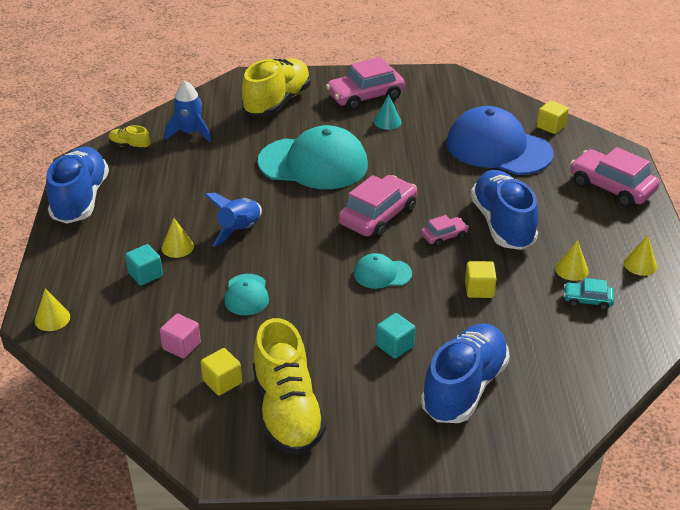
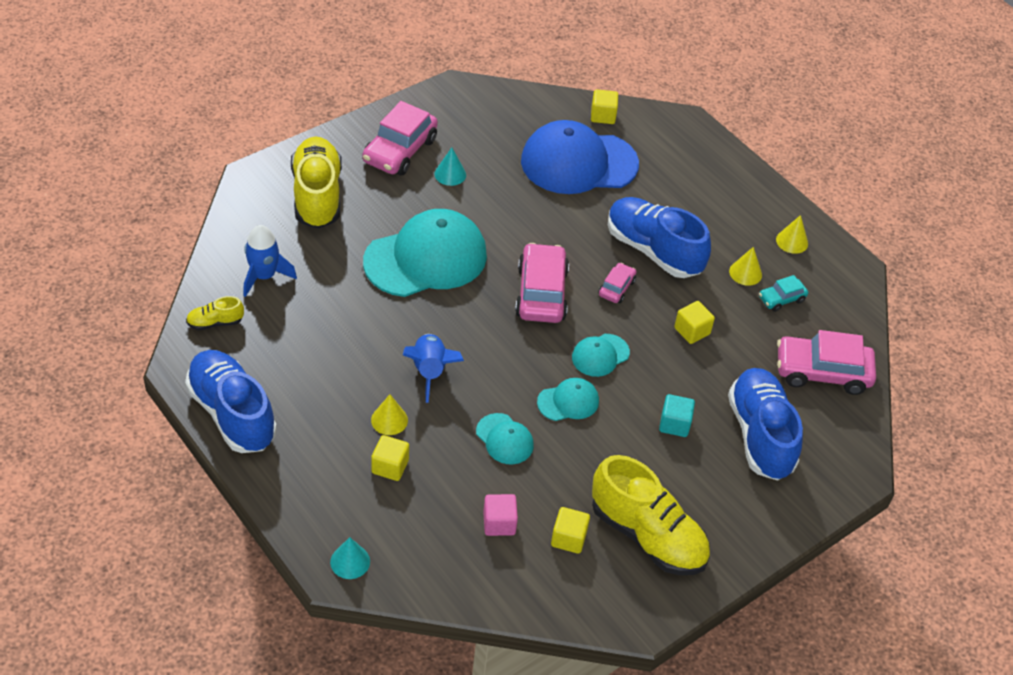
camera: 40 degrees left, 10 degrees up
yellow cone [35,289,70,331] -> turquoise cone [330,537,370,579]
turquoise cube [125,244,163,285] -> yellow cube [371,435,409,481]
pink car [570,147,660,208] -> pink car moved to [777,330,876,395]
none -> turquoise cap [537,378,599,421]

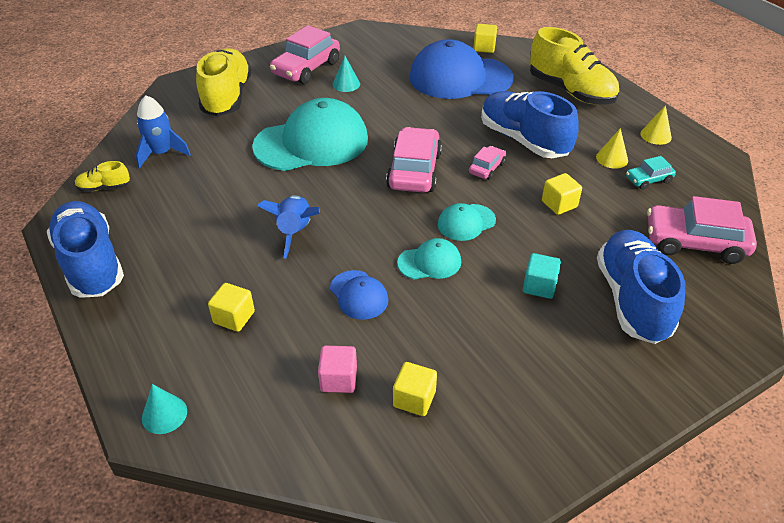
camera: 10 degrees right, 5 degrees down
yellow cone [371,394,408,435] -> none
turquoise cap [476,413,534,464] -> blue cap [330,270,389,320]
yellow shoe [592,455,710,575] -> yellow shoe moved to [530,27,619,105]

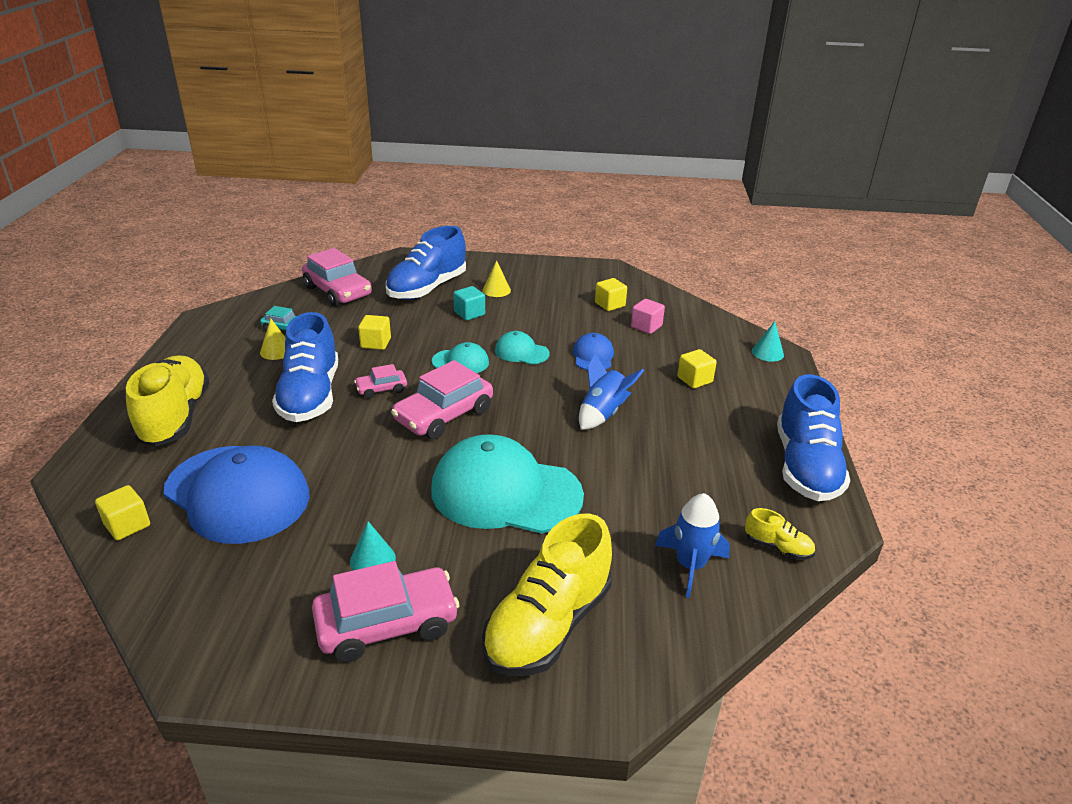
camera: 145 degrees left, 10 degrees down
yellow cone [640,105,672,145] -> yellow cone moved to [483,260,511,297]

